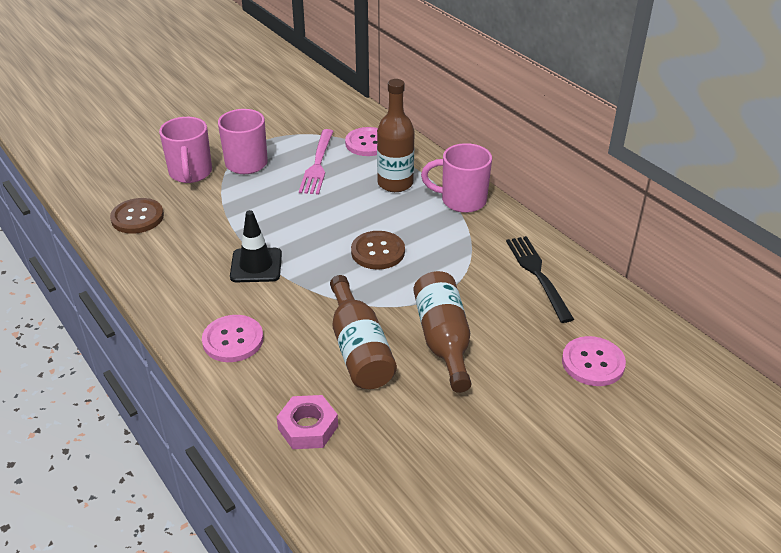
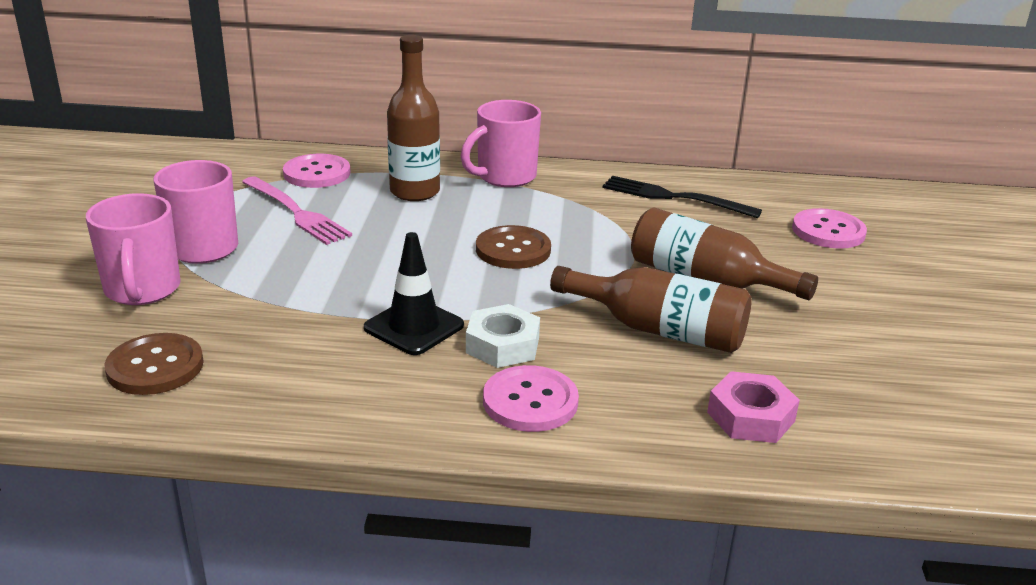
camera: 50 degrees left, 10 degrees down
pink mug [159,117,212,183] -> pink mug turned 45 degrees clockwise [86,193,181,305]
none -> white nut [466,304,540,368]

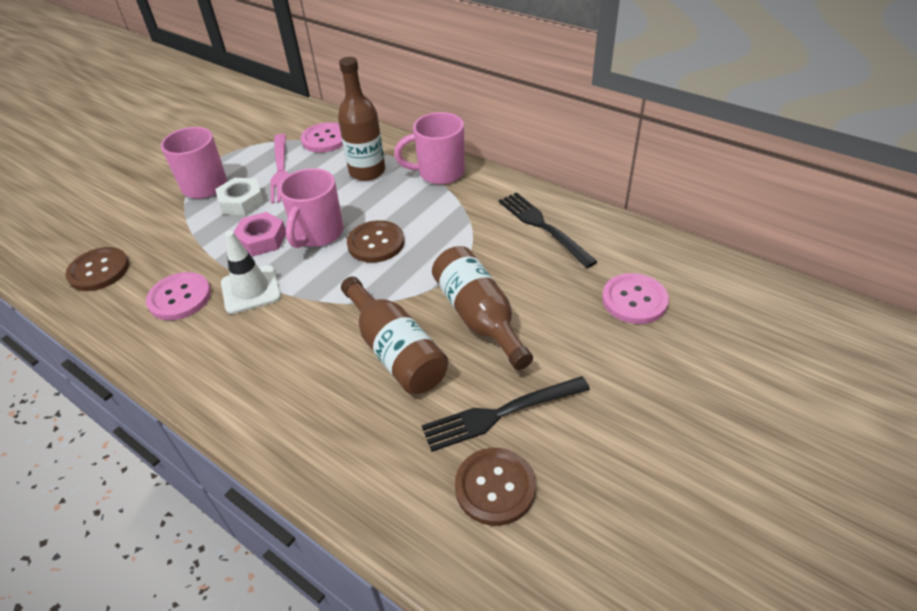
camera: 35 degrees right, 15 degrees up
pink mug [86,193,181,305] -> pink mug moved to [279,168,344,248]
black traffic cone [364,232,464,355] -> white traffic cone [221,231,281,314]
white nut [466,304,540,368] -> white nut moved to [215,178,264,215]
pink button [483,365,579,432] -> pink button moved to [146,272,211,320]
pink nut [707,371,800,443] -> pink nut moved to [234,212,286,256]
none -> black fork [422,376,590,452]
none -> brown button [455,448,536,526]

